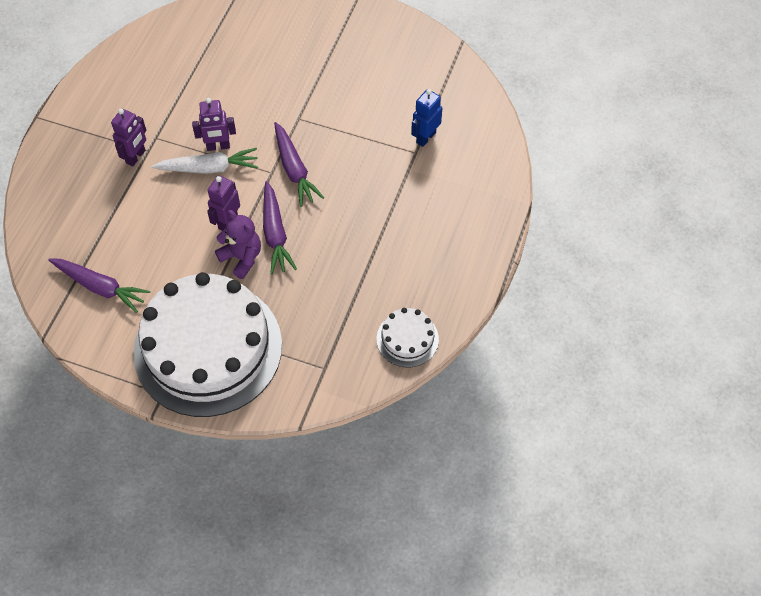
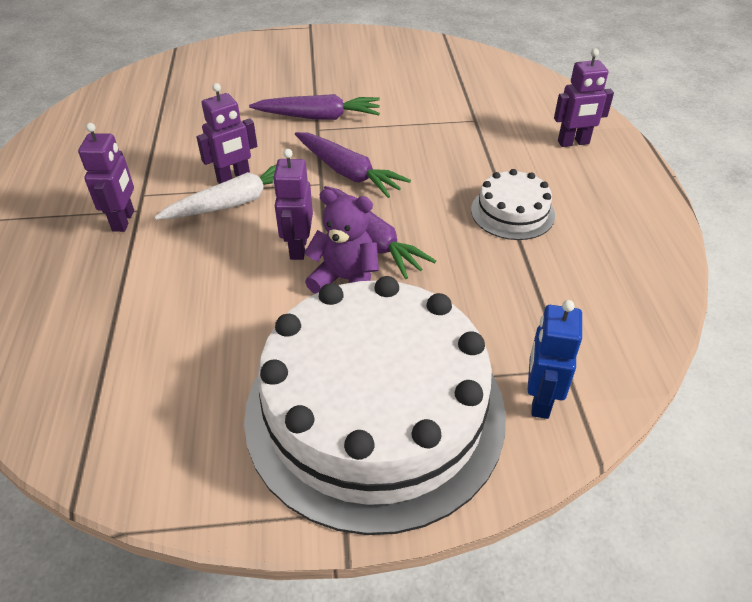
camera: 25 degrees left, 15 degrees down
purple carrot [48,258,150,313] -> purple carrot moved to [249,94,380,120]
white cake [377,308,439,367] -> white cake moved to [471,169,555,240]
blue robot [411,89,442,147] -> blue robot moved to [528,300,582,419]
none -> purple robot [554,49,614,147]

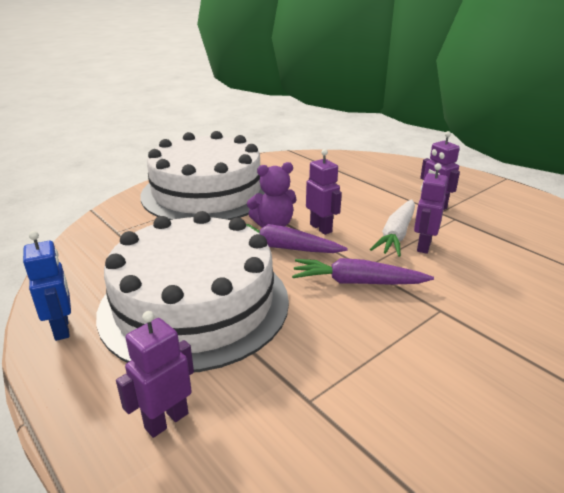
camera: 145 degrees right, 15 degrees down
purple carrot [249,94,380,120] -> none
white cake [471,169,555,240] -> white cake [96,211,289,372], size x2.36
blue robot [528,300,582,419] -> blue robot moved to [23,231,71,341]

